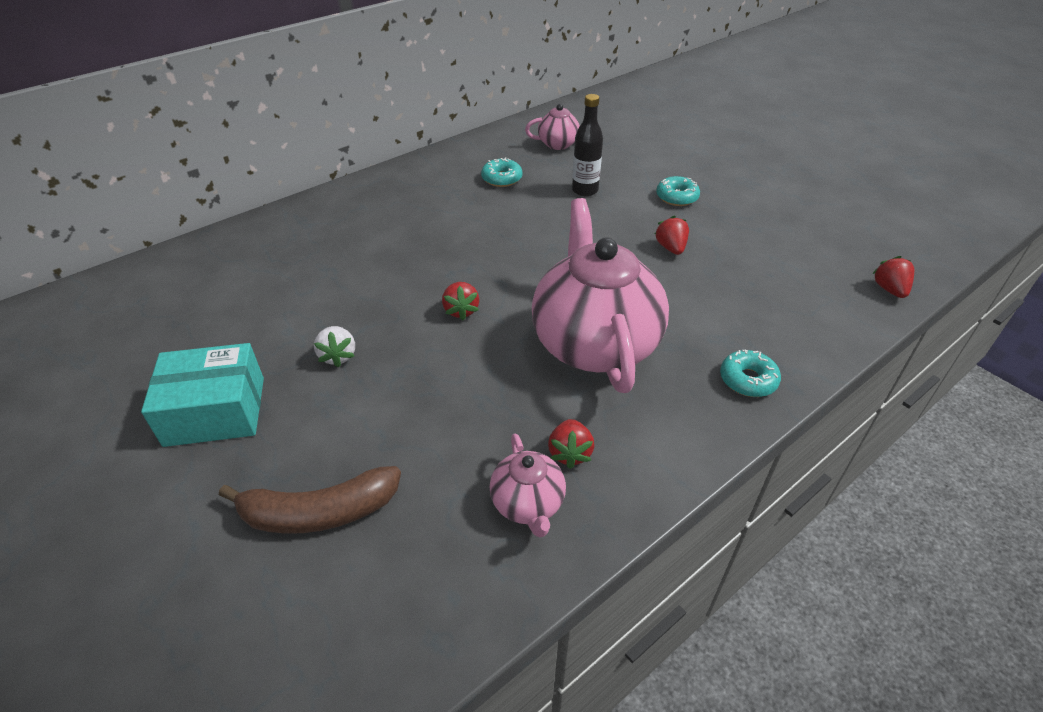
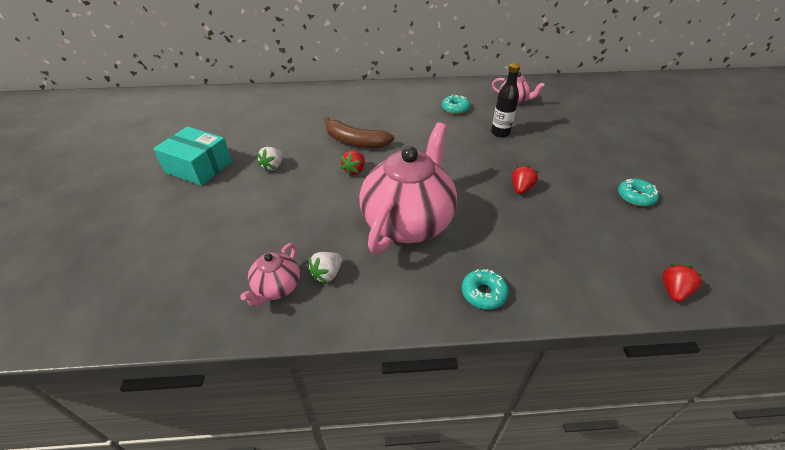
camera: 35 degrees right, 0 degrees up
brown banana [219,466,401,534] -> brown banana moved to [324,116,394,148]
red strawberry [548,419,594,469] -> white strawberry [308,252,342,283]
turquoise donut [656,176,700,206] -> turquoise donut moved to [618,179,659,206]

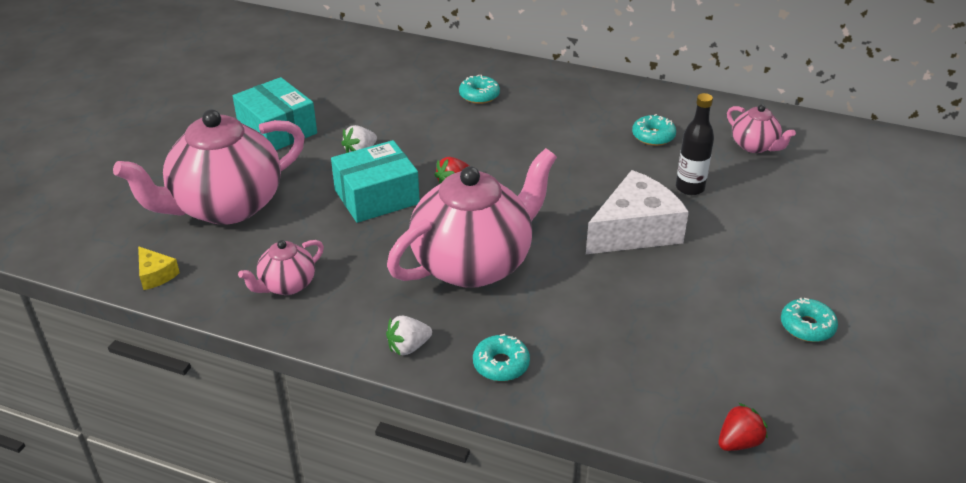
camera: 25 degrees right, 5 degrees down
white strawberry [308,252,342,283] -> white strawberry moved to [386,315,432,356]
brown banana [324,116,394,148] -> none
red strawberry [512,165,539,194] -> none
none -> pink teapot [113,109,305,225]
none -> yellow cheese [138,246,180,290]
none -> turquoise box [331,140,420,223]
none -> turquoise donut [459,75,500,104]
none -> white cheese [586,170,689,254]

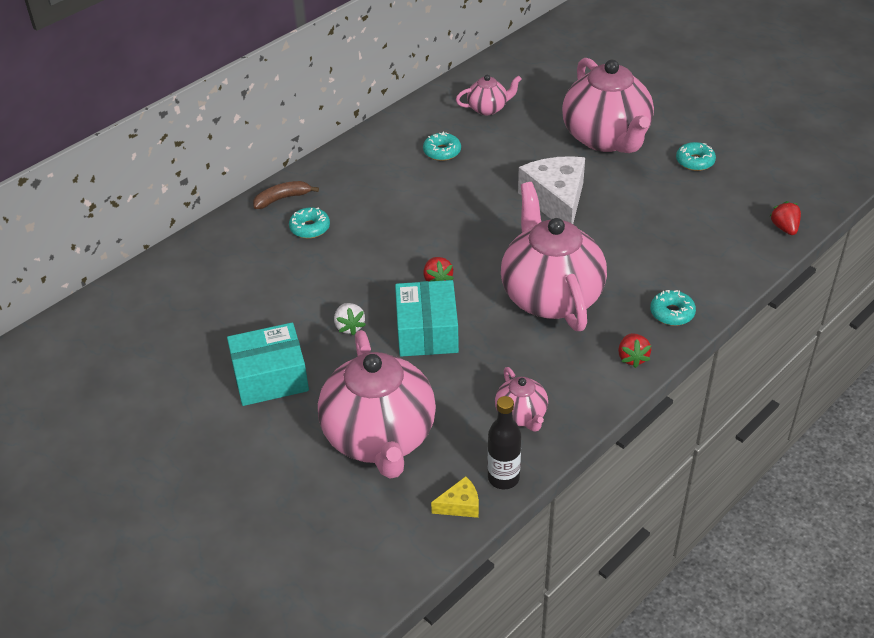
camera: 65 degrees left, 5 degrees up
white strawberry [386,315,432,356] -> red strawberry [618,333,651,368]
black bottle [676,93,714,195] -> black bottle moved to [488,396,521,489]
none -> brown banana [253,181,319,209]
none -> pink teapot [562,58,654,153]

